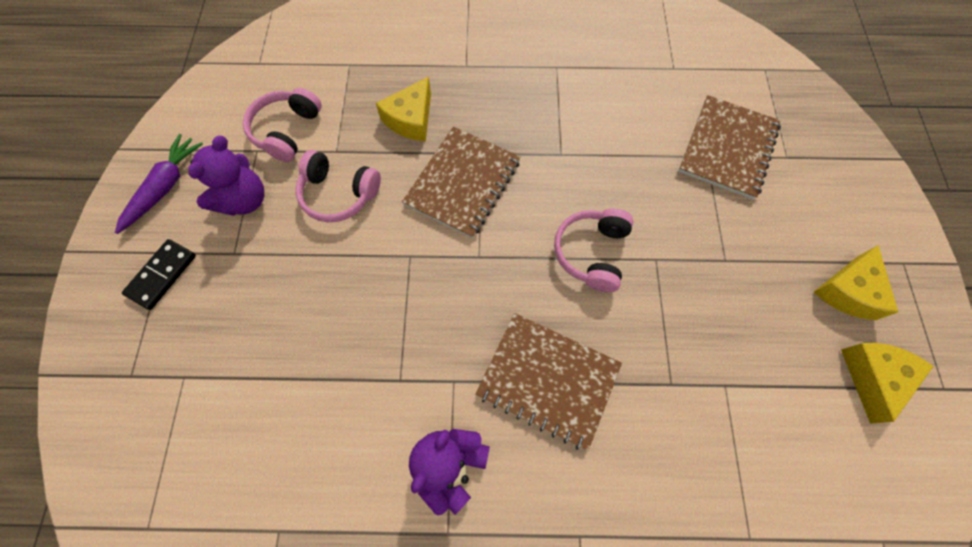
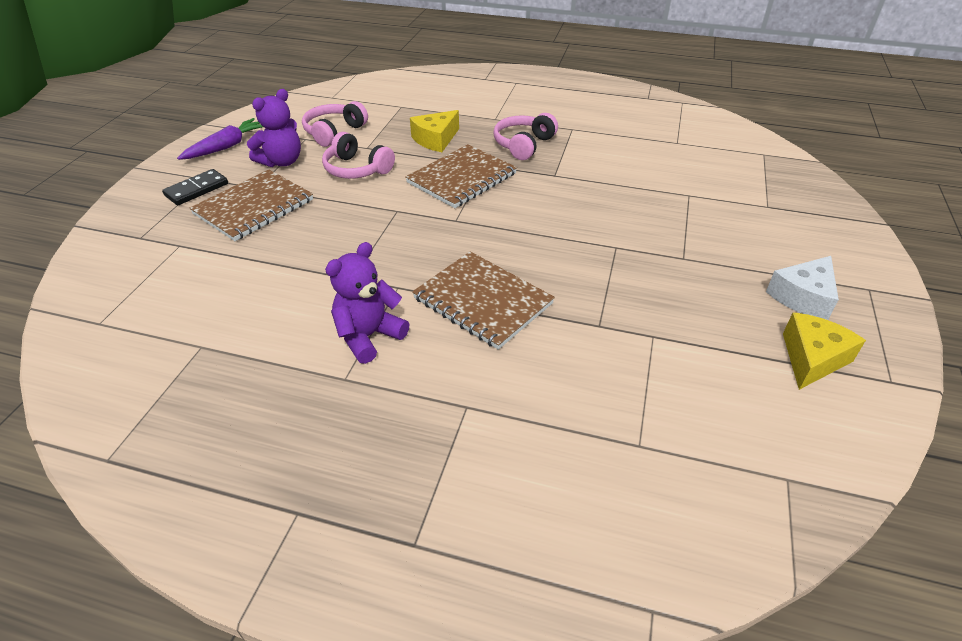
camera: 15 degrees right, 25 degrees down
pink headphones [554,208,633,292] -> pink headphones moved to [493,113,558,160]
brown notebook [678,95,781,200] -> brown notebook moved to [190,169,313,241]
yellow cheese [814,245,898,320] -> white cheese [766,256,839,320]

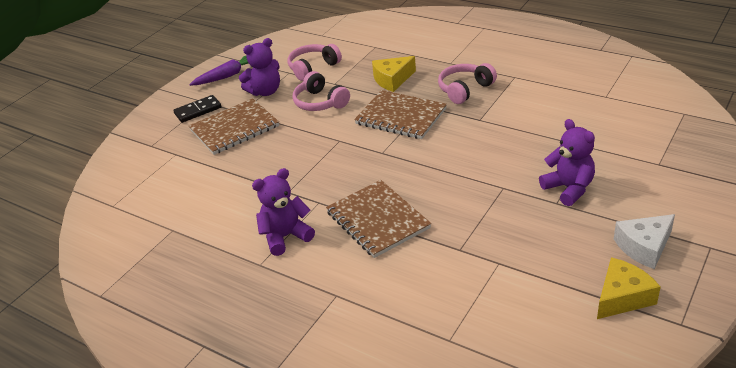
camera: 20 degrees right, 5 degrees down
brown notebook [405,144,517,208] -> brown notebook turned 60 degrees clockwise [354,90,447,139]
none -> purple teddy bear [539,119,595,206]

